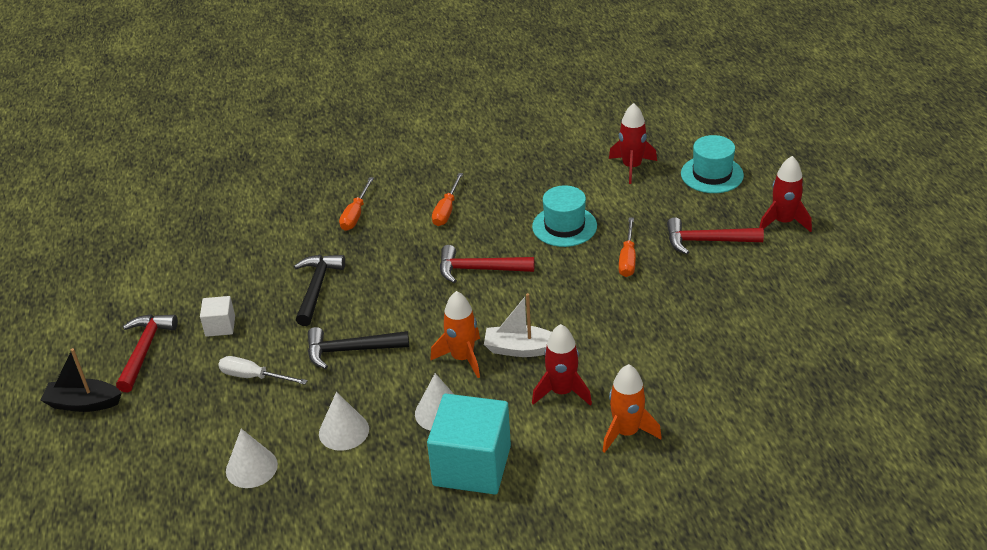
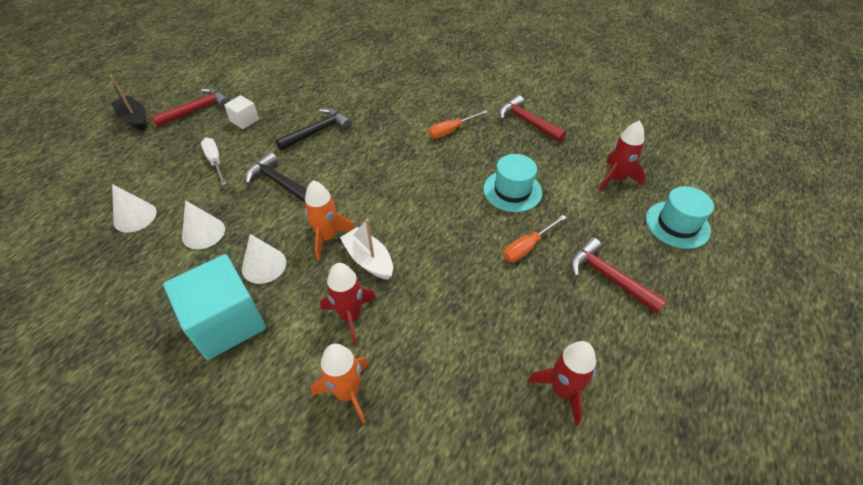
camera: 40 degrees right, 10 degrees up
orange screwdriver [339,177,374,231] -> none
red hammer [440,245,535,283] -> red hammer moved to [499,95,566,142]
red rocket [759,156,812,232] -> red rocket moved to [527,341,596,426]

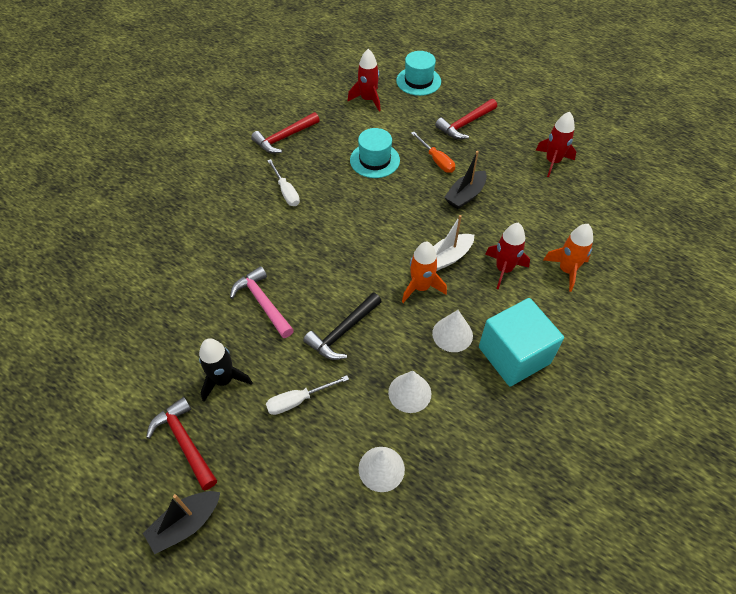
camera: 85 degrees left, 5 degrees up
white cube [224,95,259,129] -> black rocket [199,338,253,402]
black hammer [275,108,352,151] -> pink hammer [230,266,294,338]
orange screwdriver [429,110,488,138] -> white screwdriver [267,159,300,206]
none -> black boat [444,151,487,209]

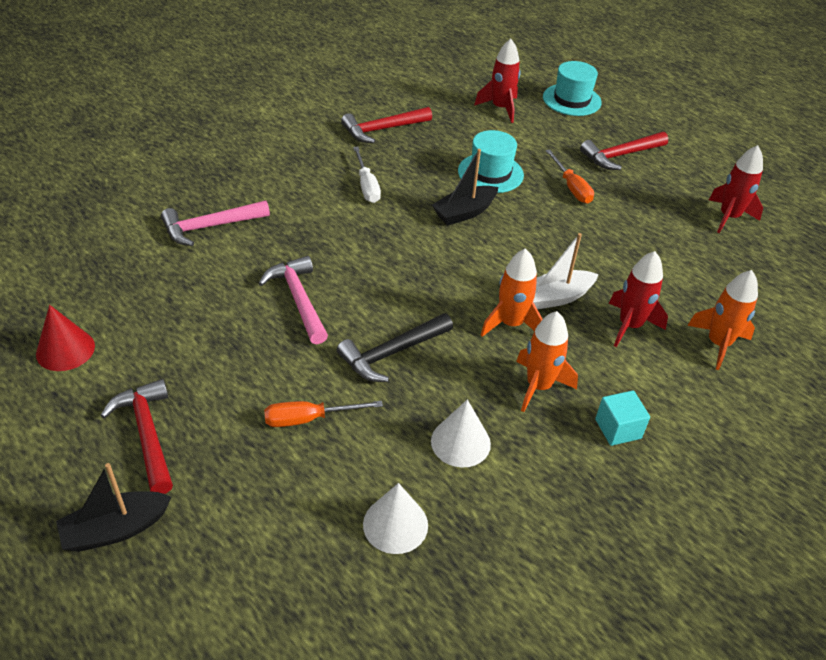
camera: 10 degrees right, 10 degrees down
black rocket [199,338,253,402] -> none
white screwdriver [266,375,349,415] -> orange screwdriver [264,401,383,427]
white cone [432,310,473,352] -> orange rocket [516,311,578,412]
black boat [444,151,487,209] -> black boat moved to [432,149,498,225]
turquoise cube [479,298,564,387] -> turquoise cube [595,390,650,446], size x0.48
none -> red cone [36,305,95,371]
none -> pink hammer [161,200,270,246]

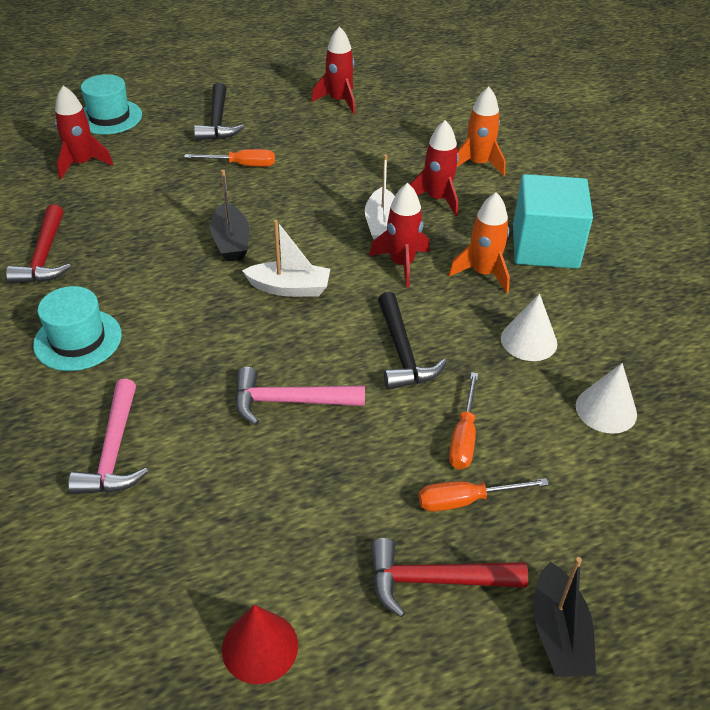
camera: 65 degrees left, 0 degrees up
white screwdriver [353,147,381,203] -> none
turquoise hat [458,130,524,193] -> turquoise hat moved to [33,286,122,371]
orange rocket [481,248,543,337] -> red rocket [369,183,429,287]
red hammer [580,132,668,170] -> black hammer [194,83,244,141]
turquoise cube [595,390,650,446] -> turquoise cube [513,174,593,269], size x2.09
none -> white boat [242,220,330,297]
none -> orange screwdriver [418,478,549,512]

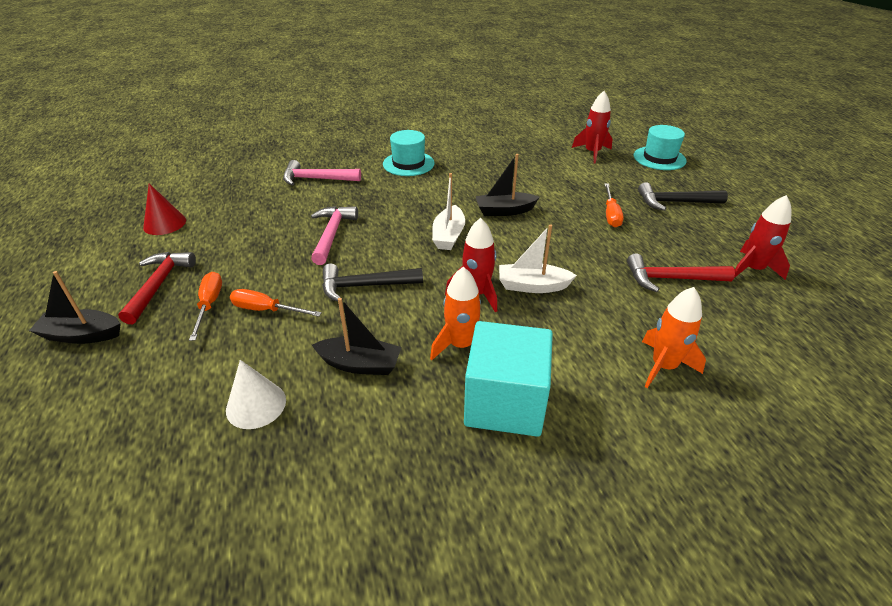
camera: 95 degrees right, 5 degrees down
red hammer [6,204,71,284] -> red hammer moved to [627,253,735,292]
red rocket [409,120,459,216] -> none
white cone [501,294,557,361] -> black boat [312,298,402,375]

